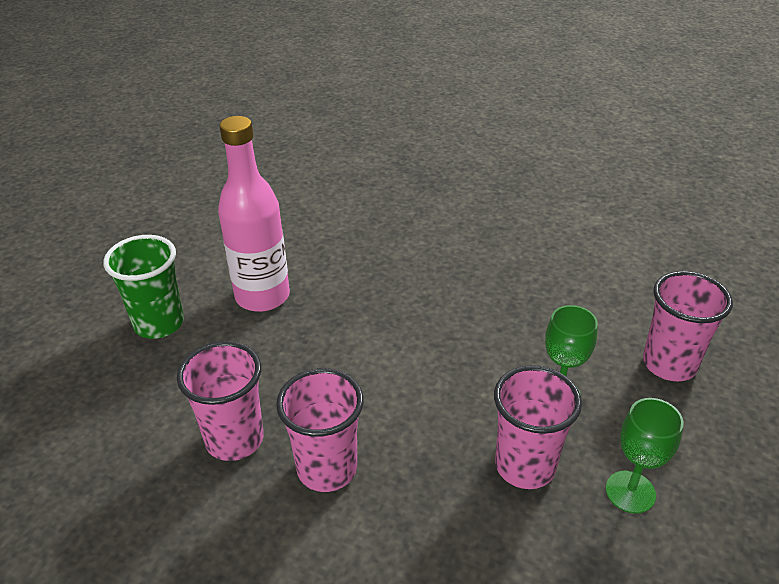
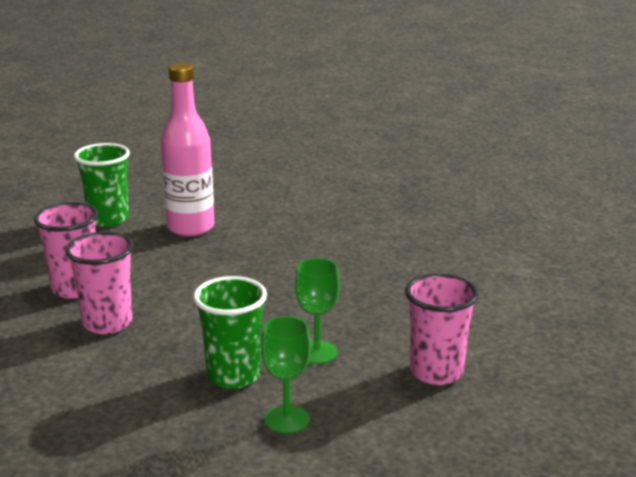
camera: 35 degrees right, 15 degrees down
pink cup [494,365,582,489] -> green cup [193,276,267,389]

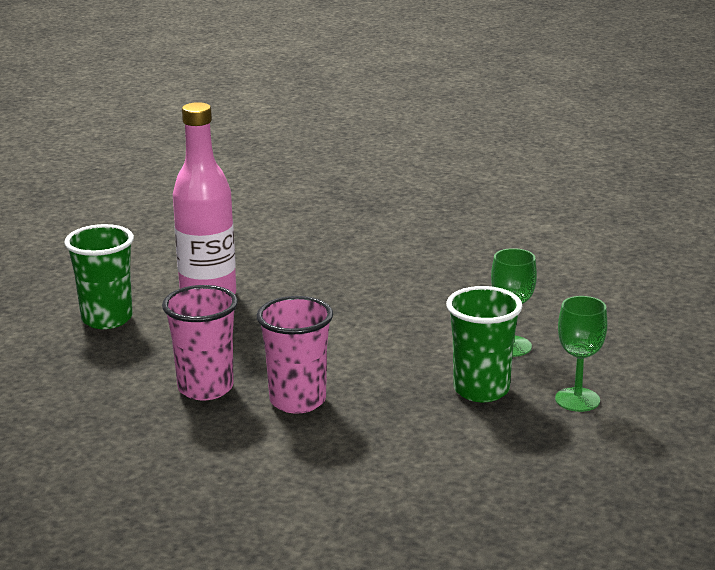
camera: 40 degrees left, 0 degrees up
pink cup [405,273,478,385] -> none

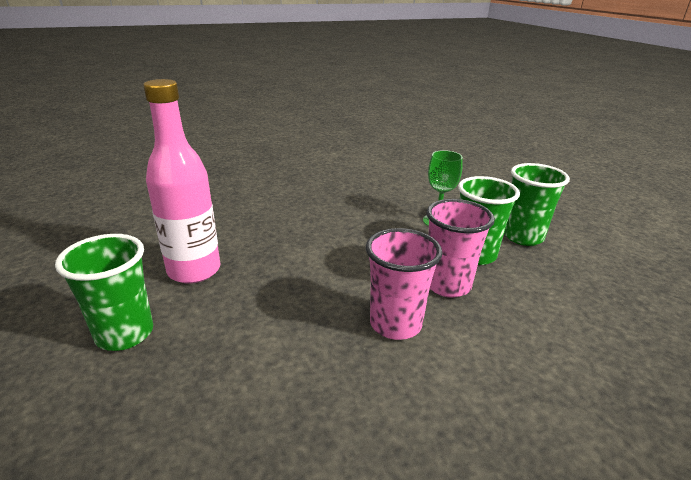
camera: 45 degrees left, 5 degrees up
pink cup [162,285,238,400] -> pink cup moved to [426,199,495,298]
green goblet [555,296,608,412] -> green cup [504,163,570,246]

